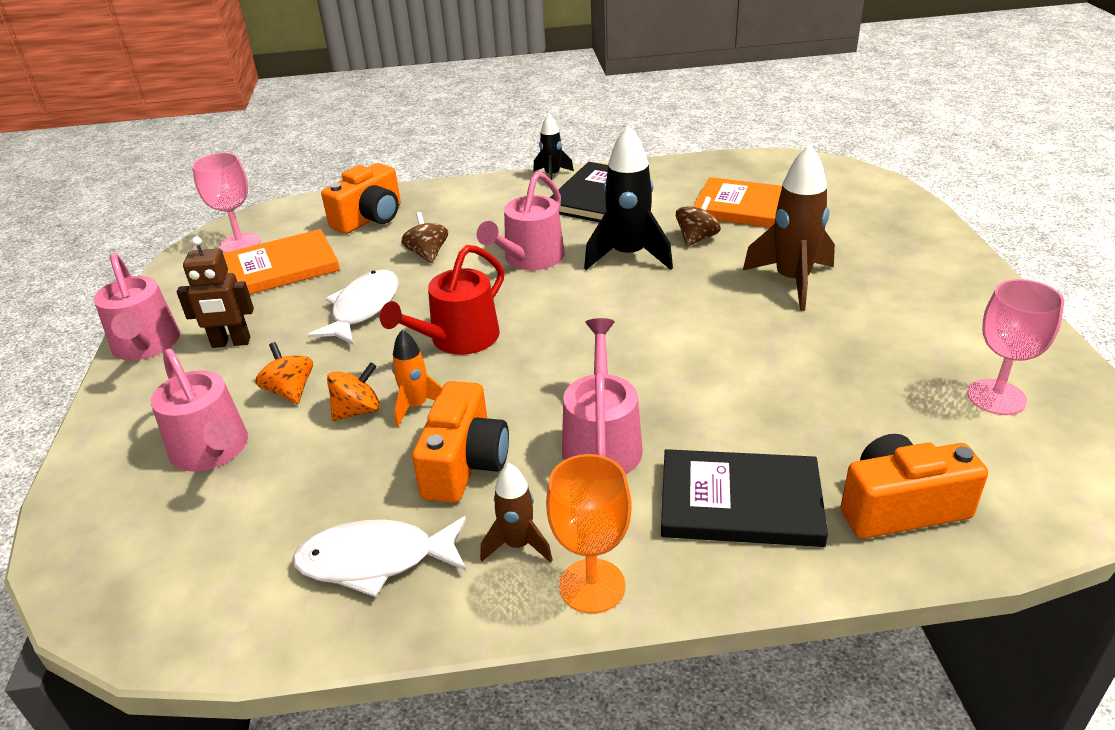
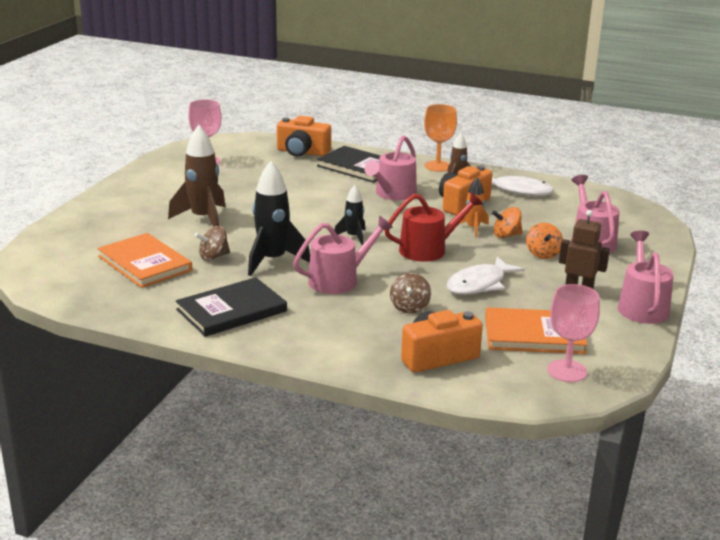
camera: 155 degrees left, 10 degrees down
black rocket [533,114,574,180] -> black rocket moved to [335,185,365,245]

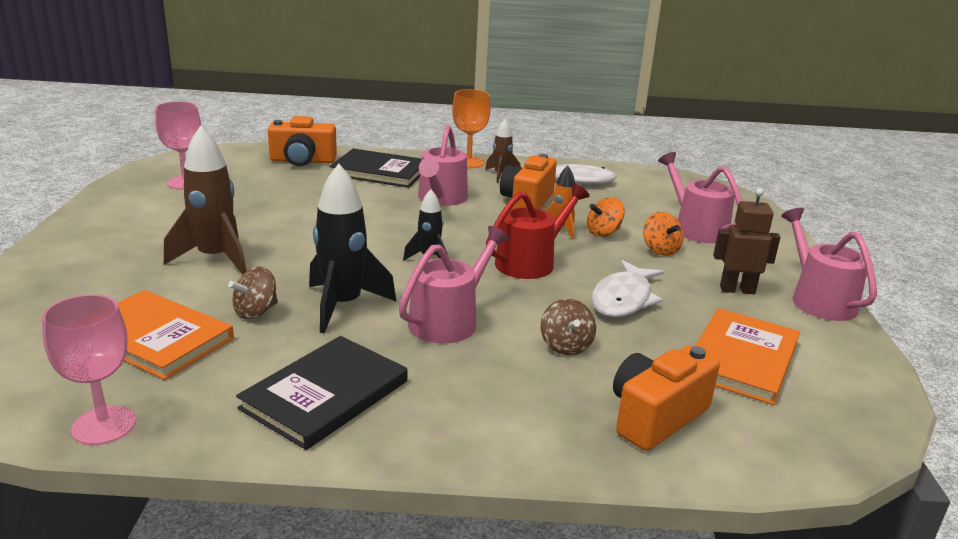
camera: 20 degrees left, 0 degrees up
orange book [485,307,588,354] -> orange book turned 45 degrees counterclockwise [695,308,800,405]
pink goblet [547,284,600,382] -> pink goblet moved to [42,294,136,445]

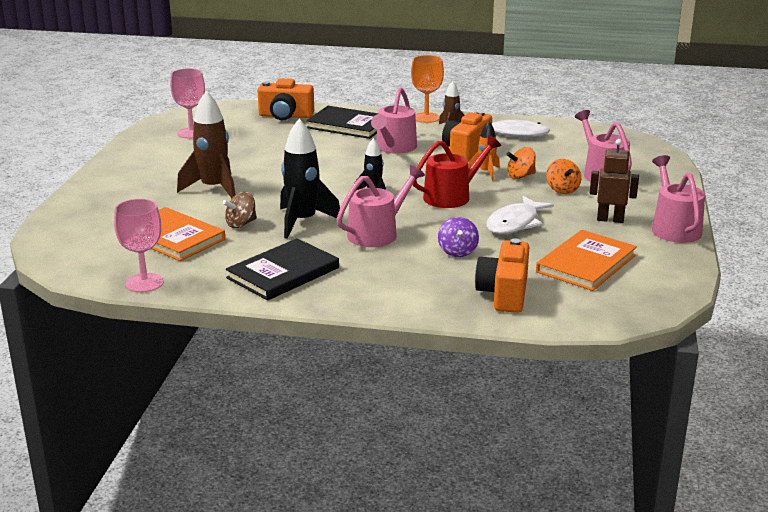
camera: 10 degrees right, 0 degrees up
brown spinning top [541,299,596,356] -> purple spinning top [438,217,479,257]
orange camera [613,345,720,451] -> orange camera turned 45 degrees counterclockwise [475,238,529,313]

